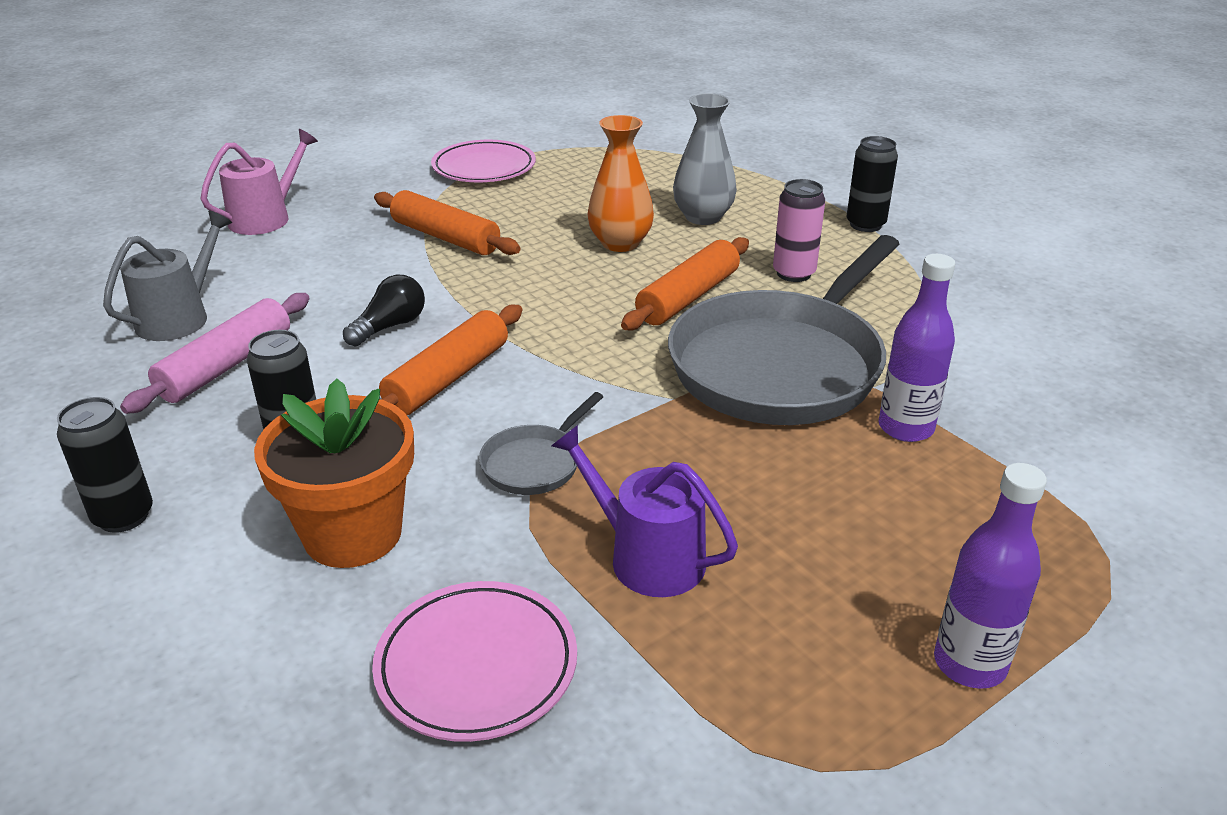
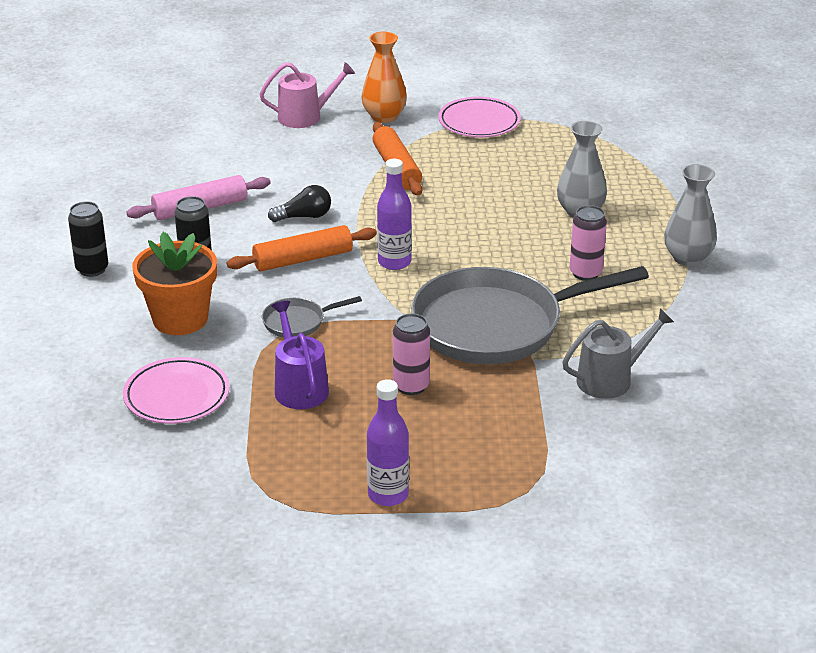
camera: 35 degrees right, 0 degrees up
grey watering can [103,210,232,341] -> grey watering can moved to [563,308,674,399]
orange vase [587,115,654,252] -> orange vase moved to [362,32,407,123]
orange rolling pin [621,237,749,331] -> none
black can [847,136,898,232] -> grey vase [664,164,717,266]
purple bottle [879,254,955,442] -> purple bottle moved to [377,159,412,270]
none -> pink can [393,314,430,395]

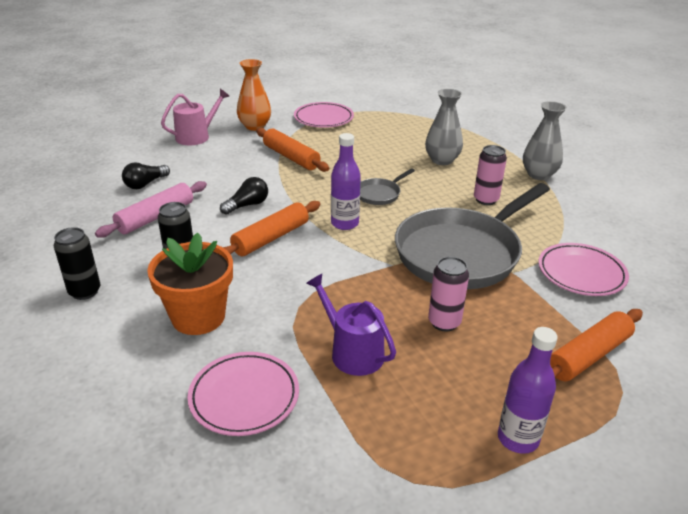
camera: 25 degrees left, 0 degrees up
grey pan [262,296,362,338] -> grey pan moved to [360,168,415,205]
grey watering can [563,308,674,399] -> pink plate [538,243,629,296]
none -> black light bulb [122,163,170,189]
none -> orange rolling pin [550,309,643,381]

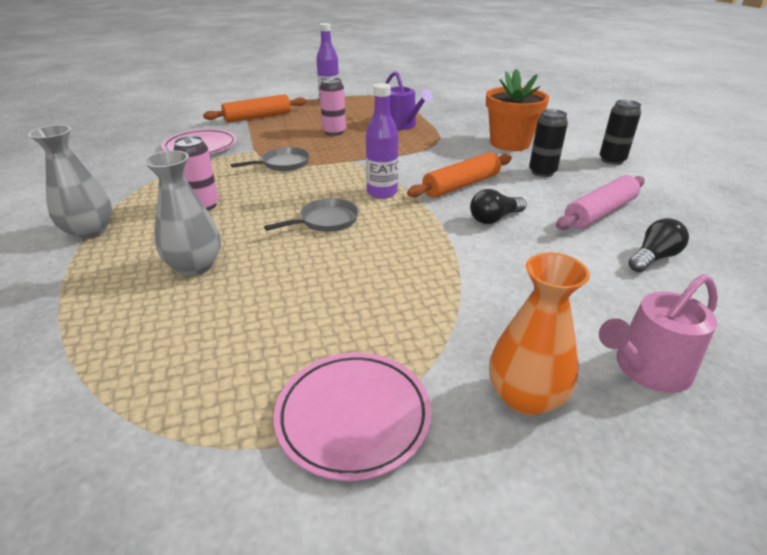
camera: 170 degrees left, 0 degrees up
pink plate [188,352,299,436] -> none
orange rolling pin [256,128,329,172] -> none
grey pan [395,183,550,289] -> grey pan [231,147,310,171], size x0.42

